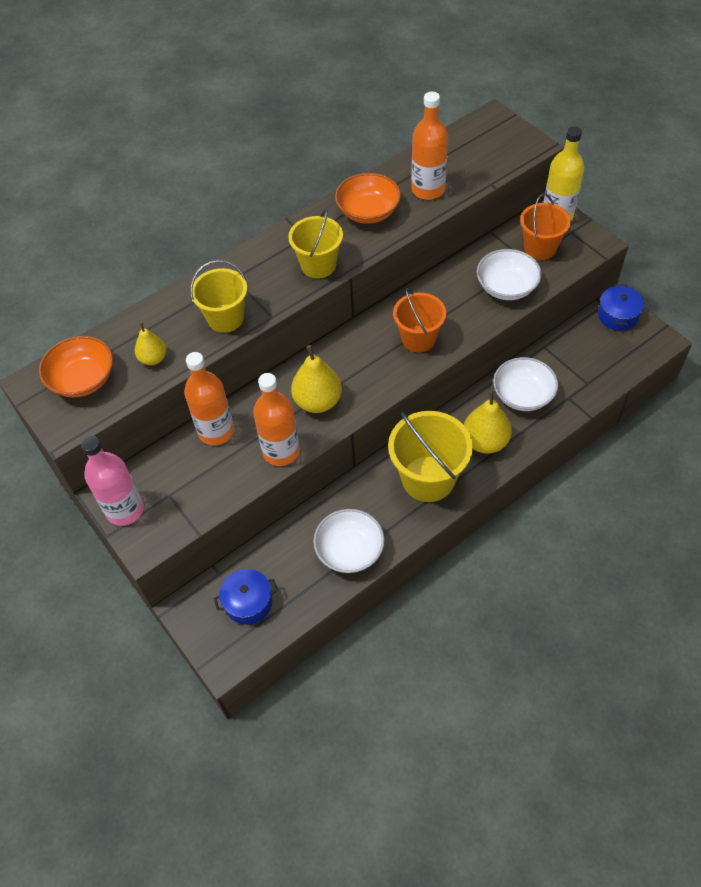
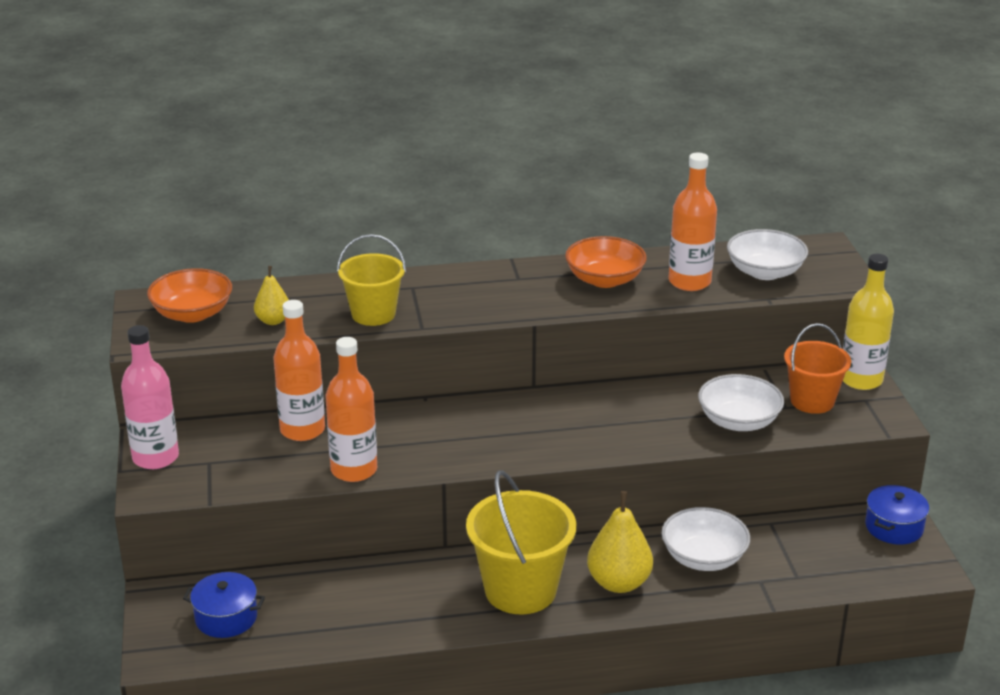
camera: 25 degrees right, 25 degrees down
yellow bucket [288,208,343,279] -> none
yellow pear [291,345,342,413] -> none
white bowl [313,509,384,573] -> white bowl moved to [727,229,808,280]
orange bucket [393,288,446,353] -> none

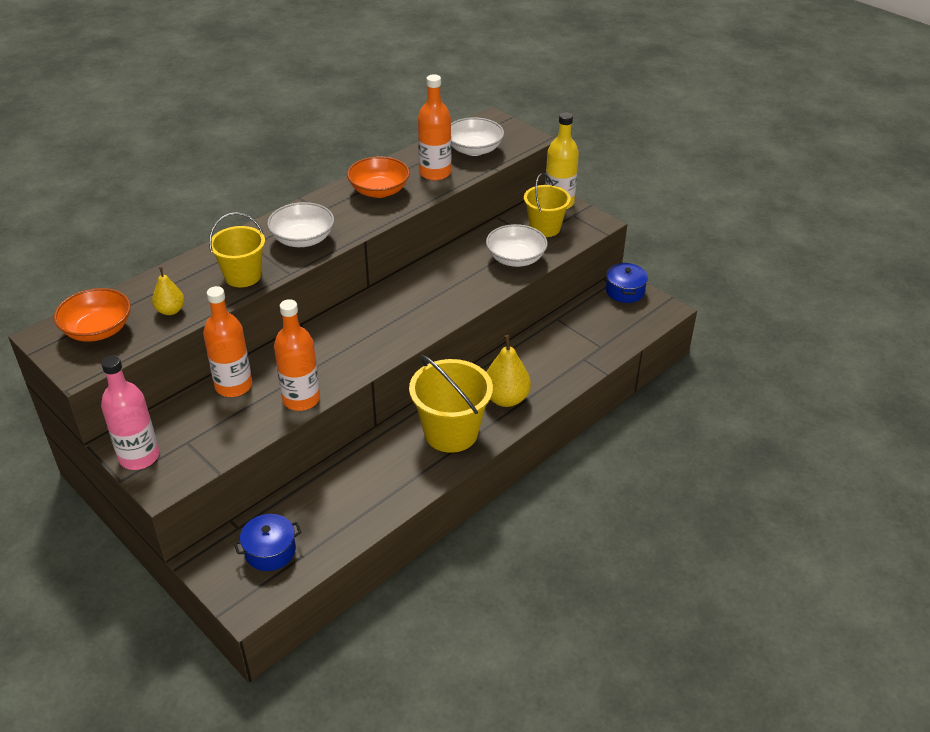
camera: 35 degrees left, 10 degrees up
white bowl [661,507,750,571] -> white bowl moved to [267,202,334,247]
orange bucket [784,323,851,414] -> yellow bucket [524,173,571,237]

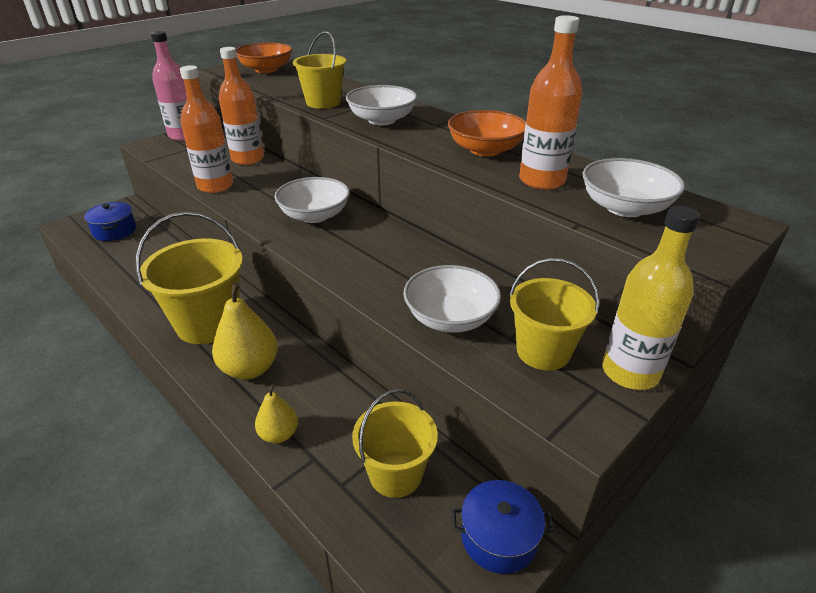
camera: 90 degrees right, 5 degrees down
yellow pear [152,267,185,315] -> yellow pear moved to [255,384,298,443]
none -> white bowl [275,177,350,223]
none -> yellow bucket [352,389,438,498]

